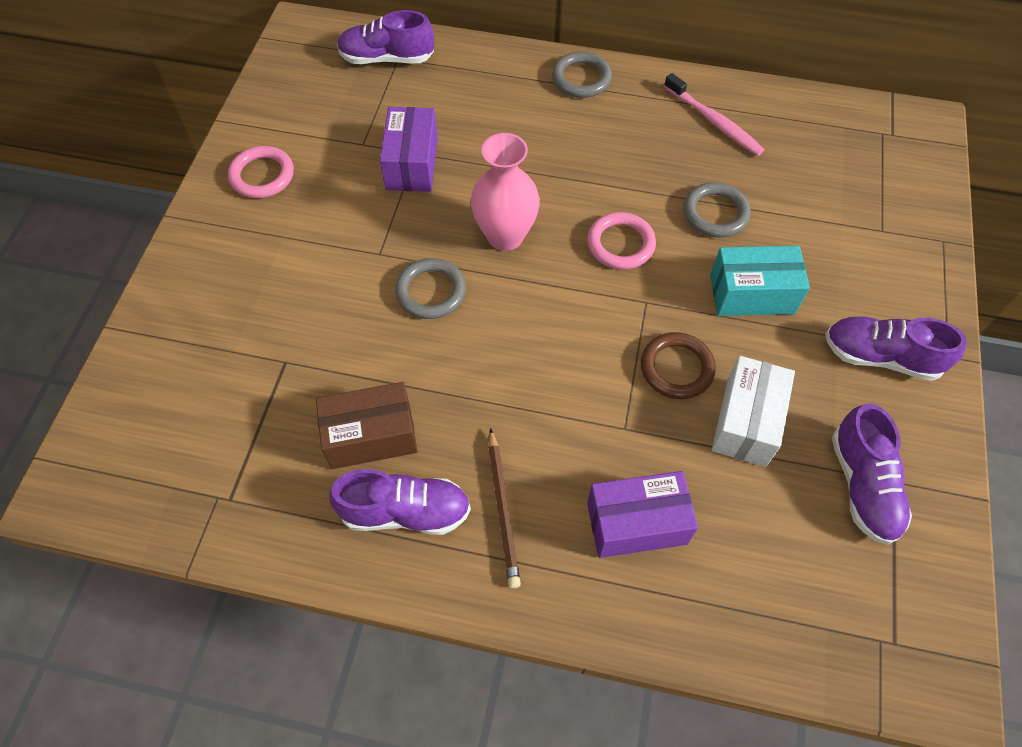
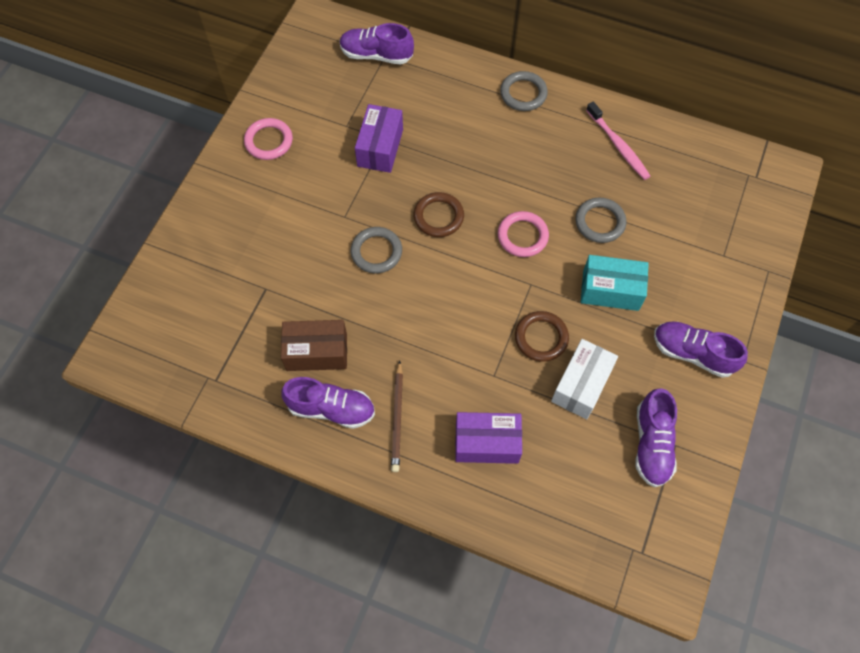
camera: 10 degrees right, 5 degrees up
pink vase [471,133,540,251] -> brown ring [413,192,464,237]

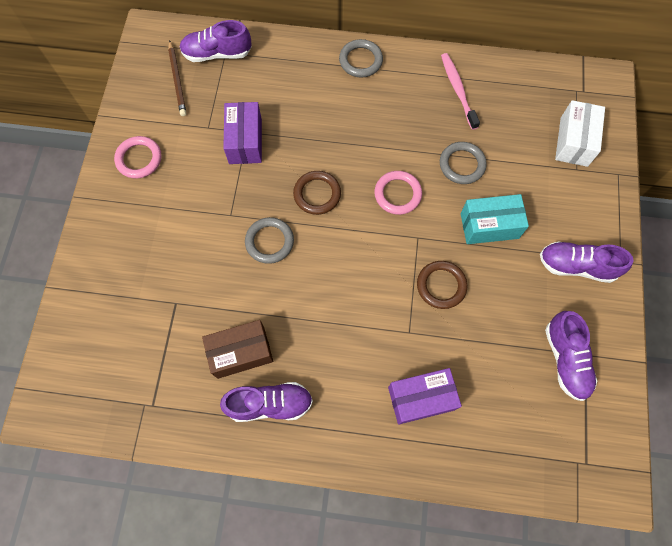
camera: 15 degrees left, 5 degrees up
brown pencil [391,360,403,472] -> brown pencil moved to [168,40,186,116]
white box [551,339,618,419] -> white box moved to [555,100,605,167]
pink toothbrush [586,101,650,180] -> pink toothbrush turned 150 degrees counterclockwise [441,53,480,130]

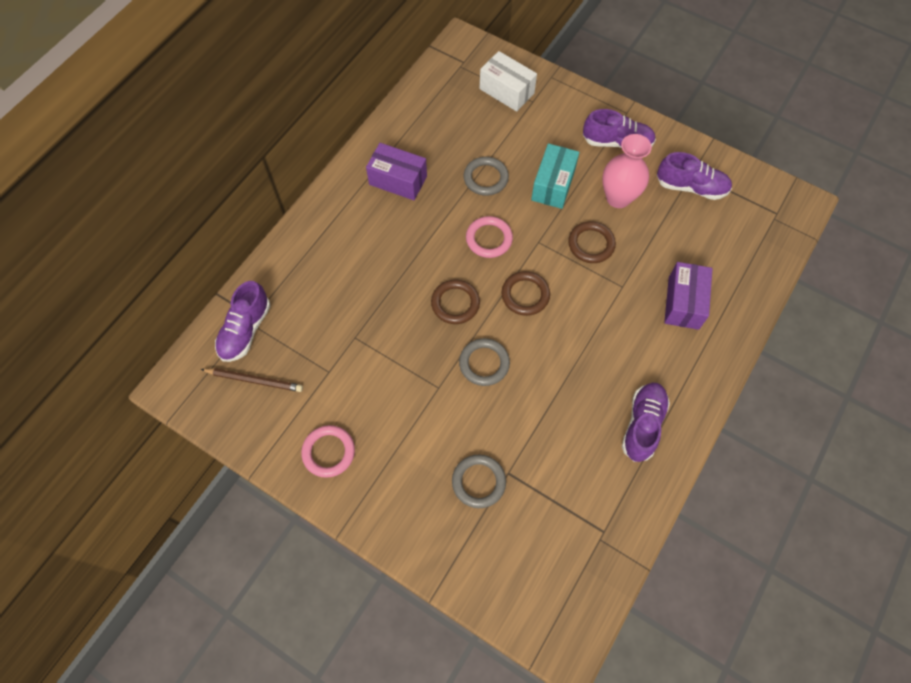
camera: 65 degrees left, 5 degrees down
brown box [202,320,273,379] -> none
purple box [223,102,262,164] -> purple box moved to [366,143,427,200]
grey ring [339,39,383,77] -> grey ring moved to [452,454,506,508]
pink toothbrush [441,53,480,130] -> none
purple shoe [540,241,634,283] -> purple shoe turned 120 degrees counterclockwise [583,109,656,148]
none -> brown ring [501,271,550,316]
none -> pink vase [602,134,652,208]

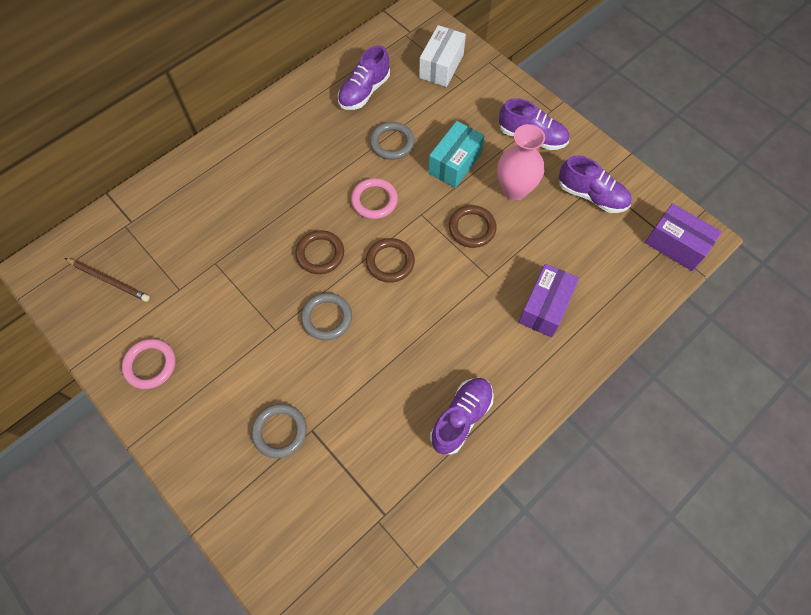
camera: 15 degrees right, 0 degrees up
purple shoe [215,281,270,362] -> purple shoe moved to [338,45,390,110]
purple box [366,143,427,200] -> purple box moved to [645,203,722,271]
white box [479,51,537,112] -> white box turned 60 degrees clockwise [419,25,466,87]

